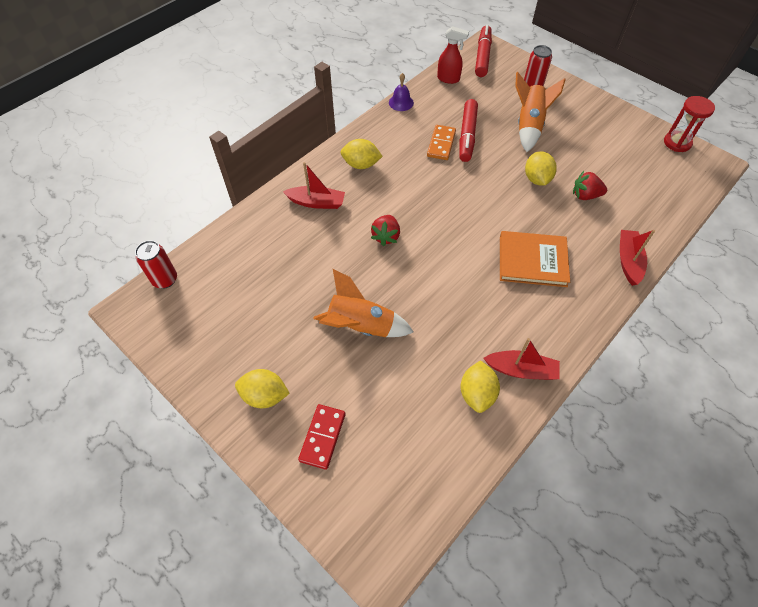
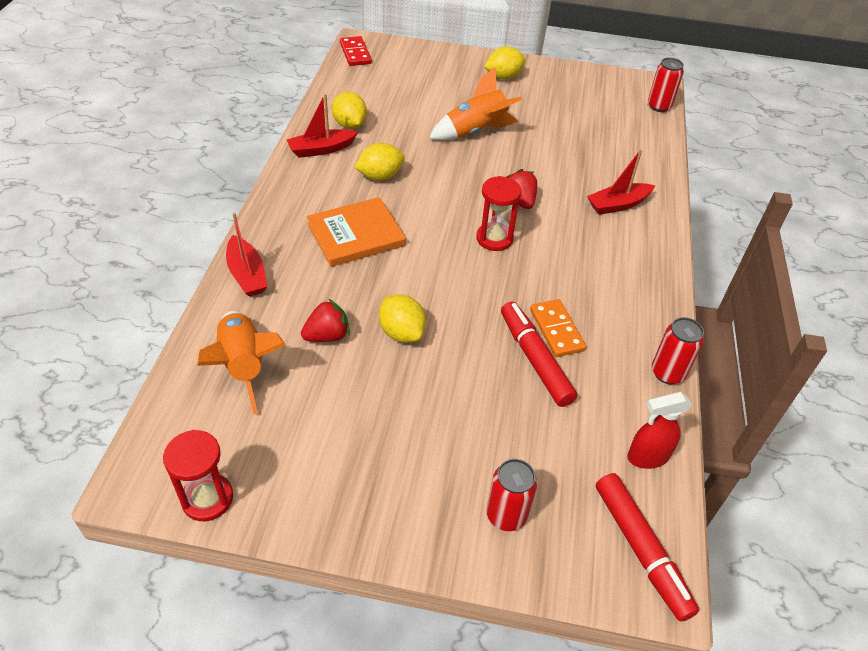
camera: 145 degrees right, 10 degrees down
red domino [298,404,346,470] -> red domino moved to [340,36,372,66]
yellow lemon [341,139,383,169] -> yellow lemon moved to [354,143,405,181]
purple bell [389,73,414,111] -> red can [652,317,704,384]
orange rocket [515,72,566,152] -> orange rocket moved to [197,311,286,414]
none -> red hourglass [476,176,521,251]

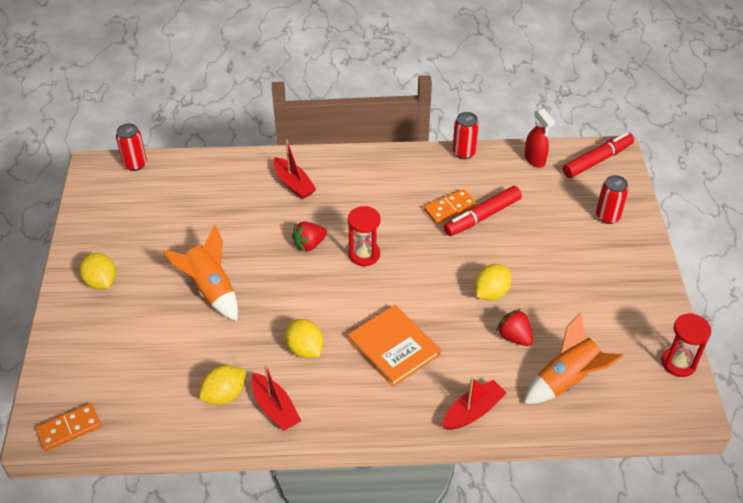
camera: 100 degrees left, 0 degrees up
red domino [340,36,372,66] -> orange domino [36,403,101,451]

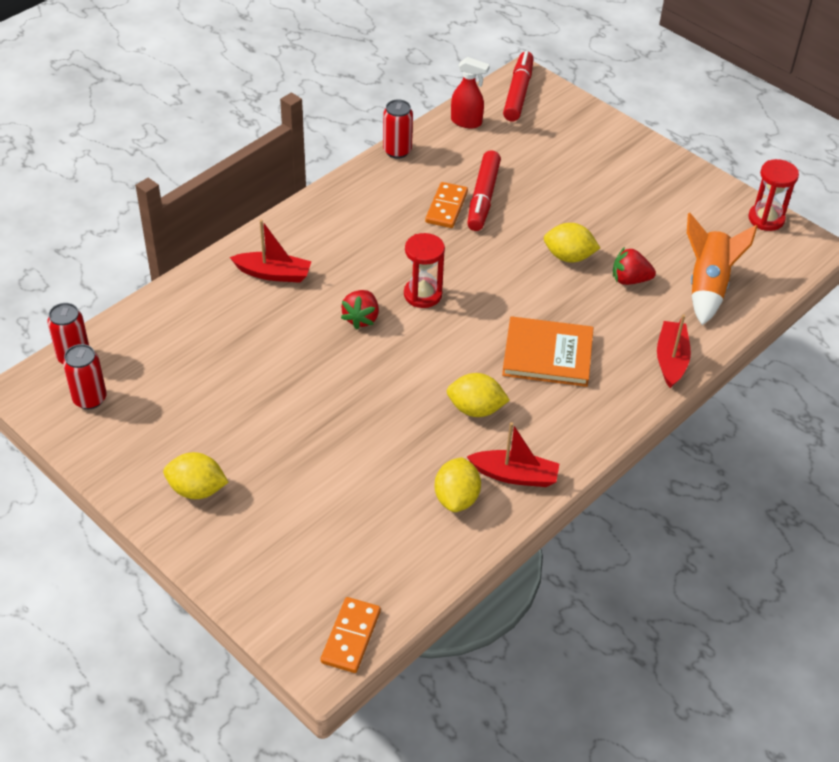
camera: 45 degrees left, 0 degrees up
orange rocket [163,225,238,321] -> none
yellow lemon [474,264,512,300] -> yellow lemon turned 75 degrees counterclockwise [544,223,600,262]
red can [596,175,629,224] -> red can moved to [63,344,107,409]

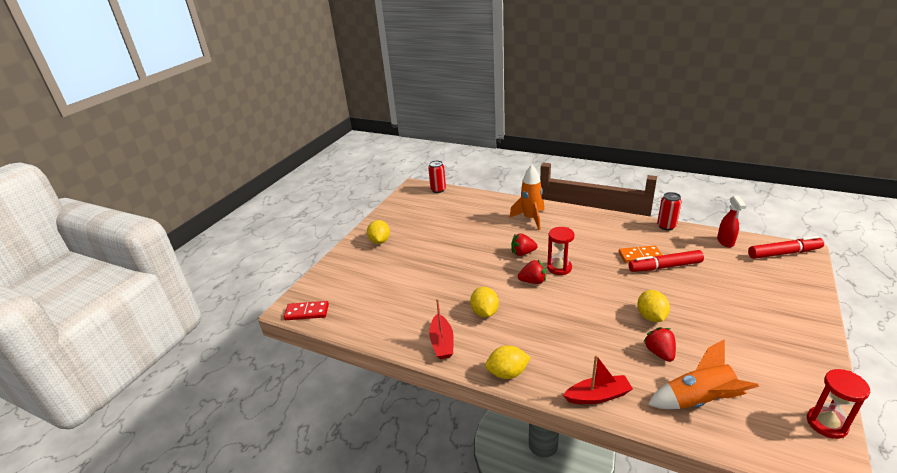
camera: 75 degrees right, 15 degrees down
red can [63,344,107,409] -> none
red boat [230,220,312,283] -> orange rocket [509,165,544,230]
orange domino [321,597,381,673] -> red domino [284,301,329,320]
yellow lemon [434,457,481,512] -> yellow lemon moved to [485,345,531,379]
orange book [502,316,594,387] -> none
none -> red strawberry [518,260,546,284]

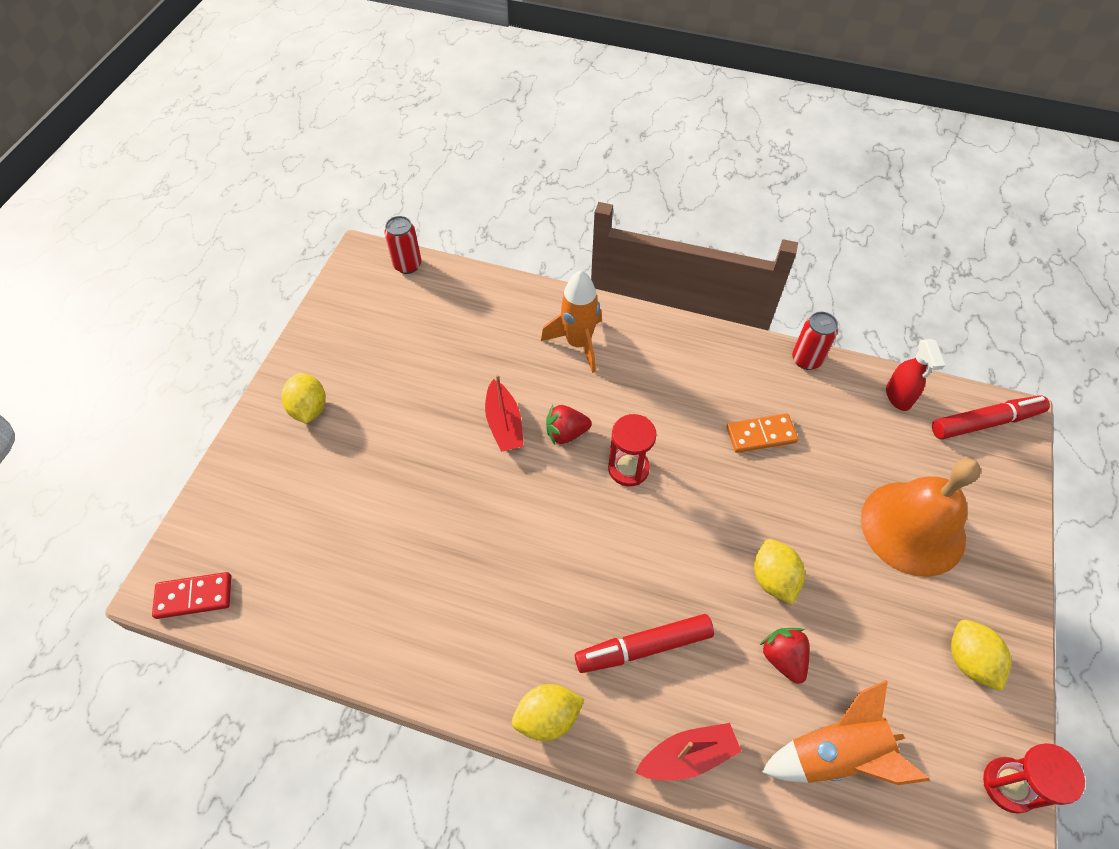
camera: 10 degrees left, 25 degrees up
red boat [429,299,454,359] -> red boat moved to [485,374,524,452]
yellow lemon [470,287,499,317] -> yellow lemon moved to [951,620,1011,691]
red strawberry [518,260,546,284] -> none
red marker [629,250,704,272] -> red marker moved to [575,614,714,673]
none -> orange bell [861,458,981,577]

